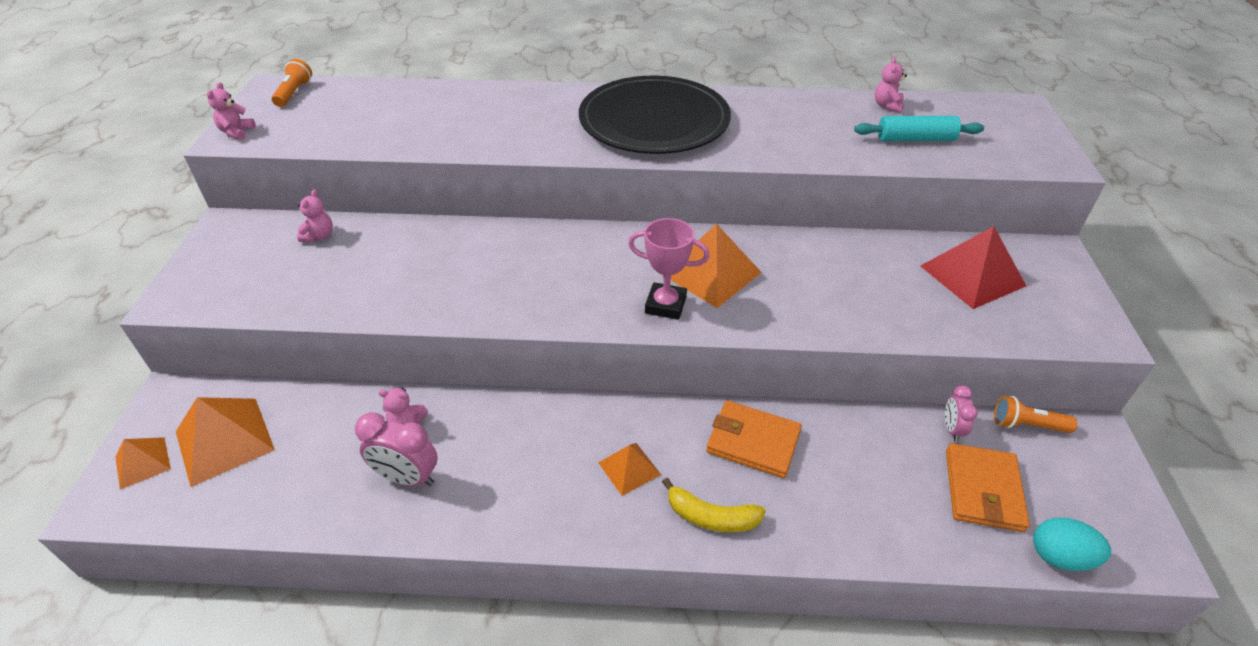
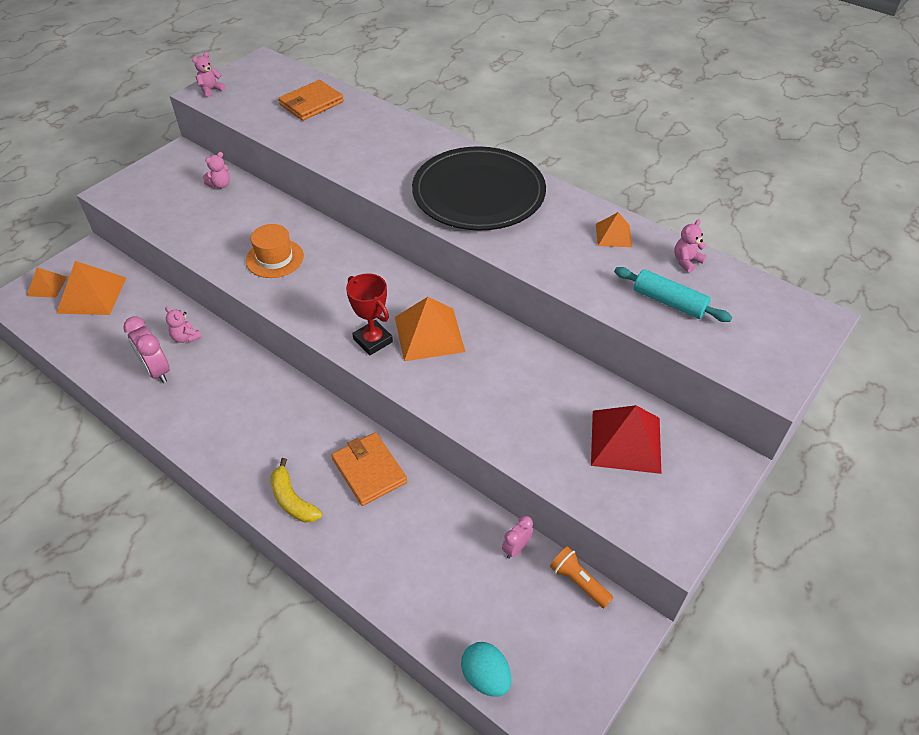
camera: 35 degrees right, 5 degrees up
orange flashlight [272,59,312,107] -> none
orange pyramid [598,443,661,496] -> orange pyramid moved to [596,212,632,247]
pink trophy [628,218,710,320] -> red trophy [346,273,393,355]
orange wallet [946,443,1030,532] -> orange wallet moved to [278,80,344,121]
none -> orange hat [246,224,304,278]

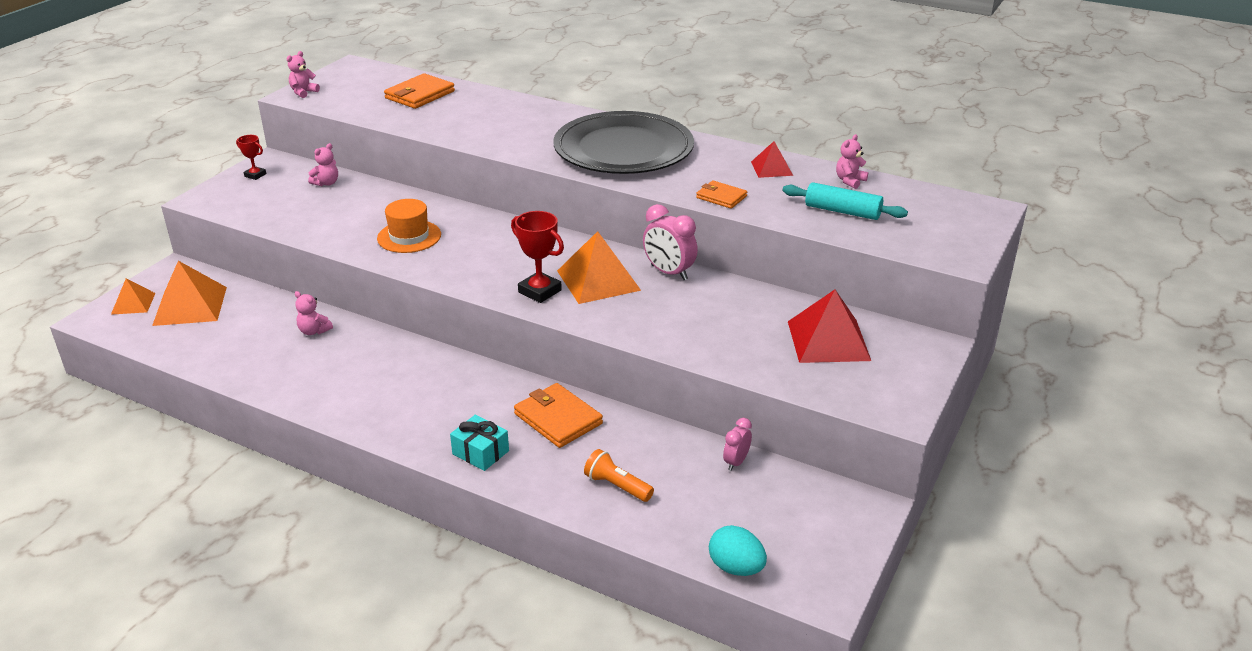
camera: 10 degrees left, 15 degrees down
pink clock [123,316,170,383] -> pink clock moved to [643,204,698,280]
yellow banana [271,458,322,523] -> turquoise gift [450,415,509,471]
orange flashlight [550,546,613,608] -> orange flashlight moved to [584,449,654,502]
orange pyramid [596,212,632,247] -> red pyramid [751,141,793,178]
none -> red trophy [236,135,266,180]
none -> orange wallet [696,180,747,209]

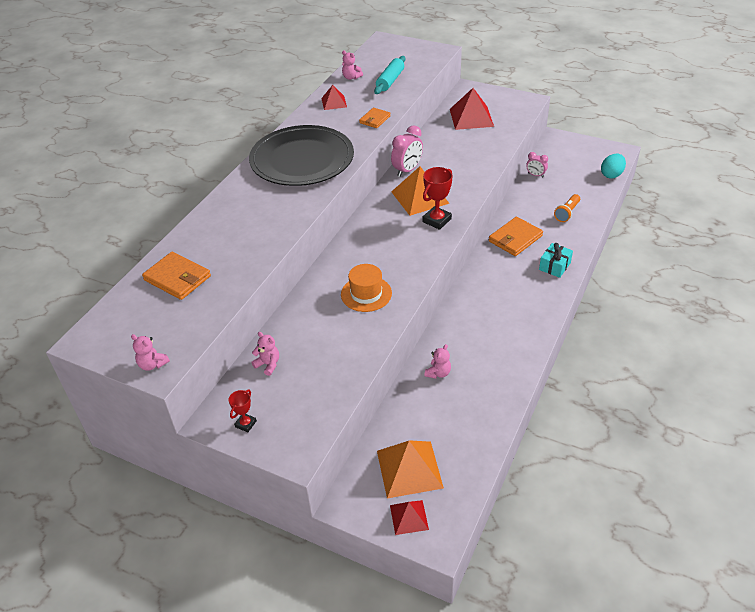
camera: 90 degrees left, 10 degrees up
orange pyramid [111,279,155,315] -> red pyramid [390,500,429,535]

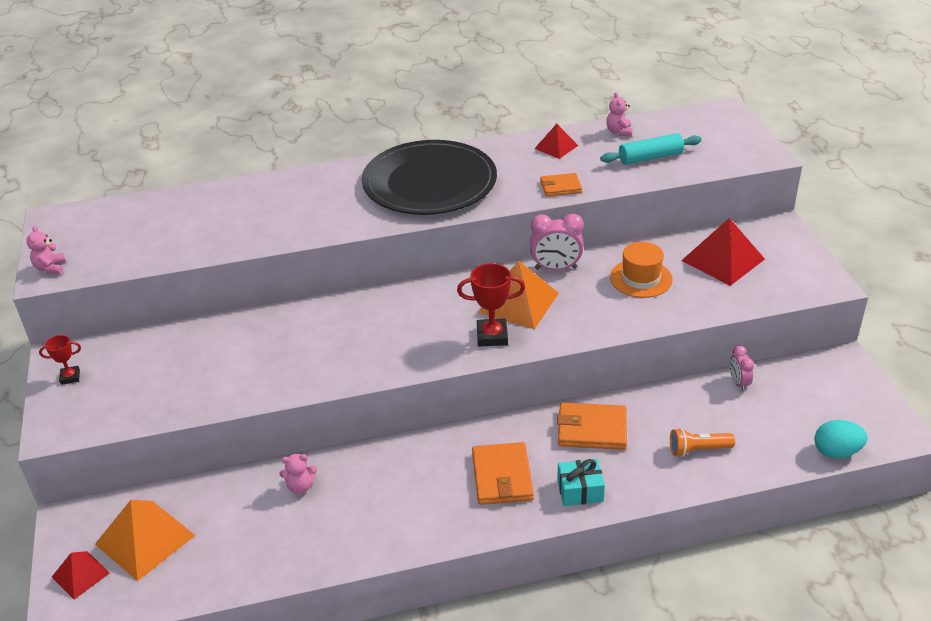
camera: 50 degrees right, 5 degrees down
orange wallet [142,252,211,300] -> orange wallet moved to [472,442,534,505]
pink teddy bear [251,332,279,376] -> none
orange hat [341,264,392,312] -> orange hat moved to [610,242,672,298]

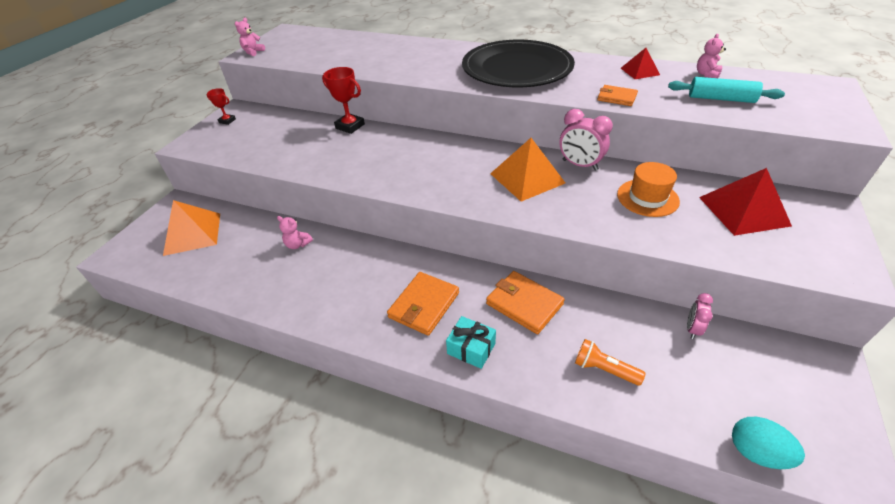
camera: 35 degrees right, 5 degrees up
red pyramid [52,551,110,599] -> none
red trophy [457,263,525,347] -> red trophy moved to [322,67,365,134]

